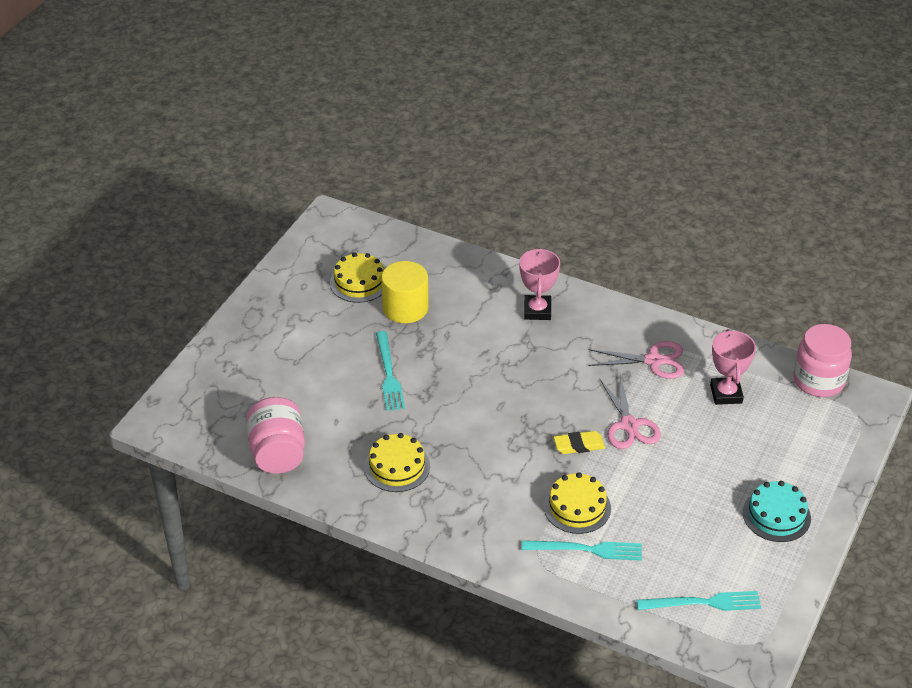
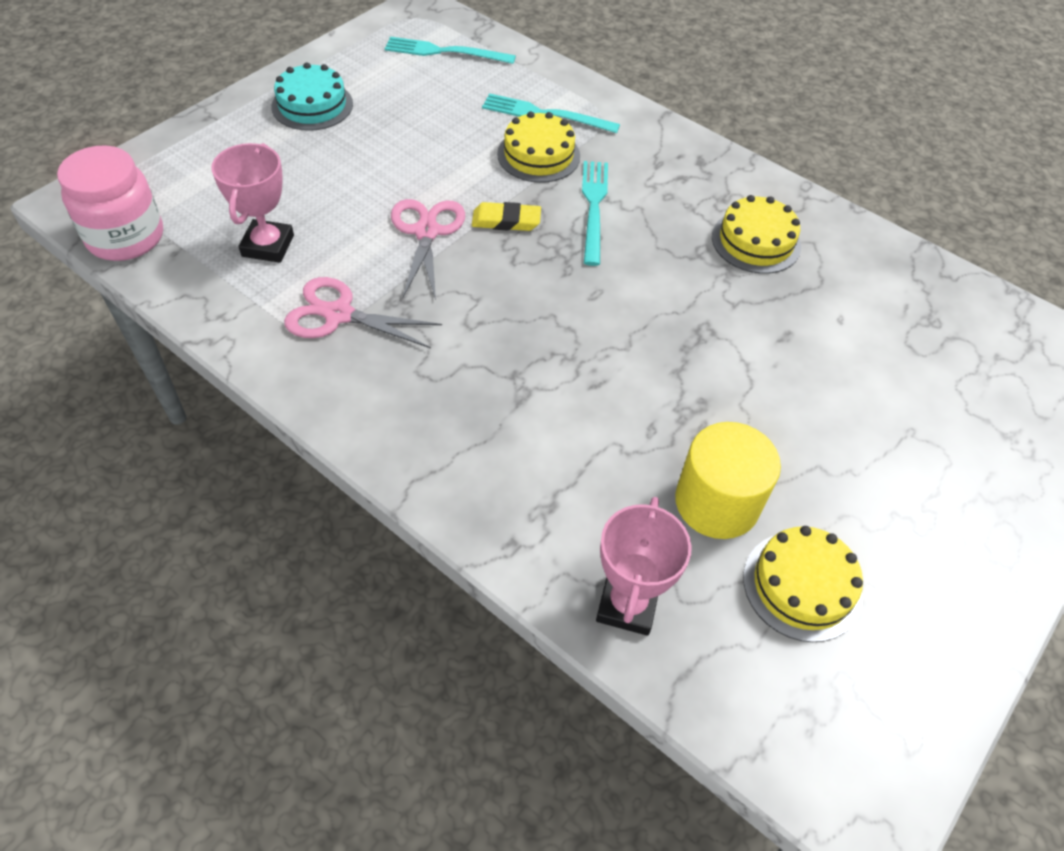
camera: 170 degrees left, 10 degrees up
pink jar [246,397,305,474] -> none
turquoise fork [376,331,405,411] -> turquoise fork moved to [582,161,608,266]
pink trophy [519,248,560,320] -> pink trophy moved to [596,497,692,636]

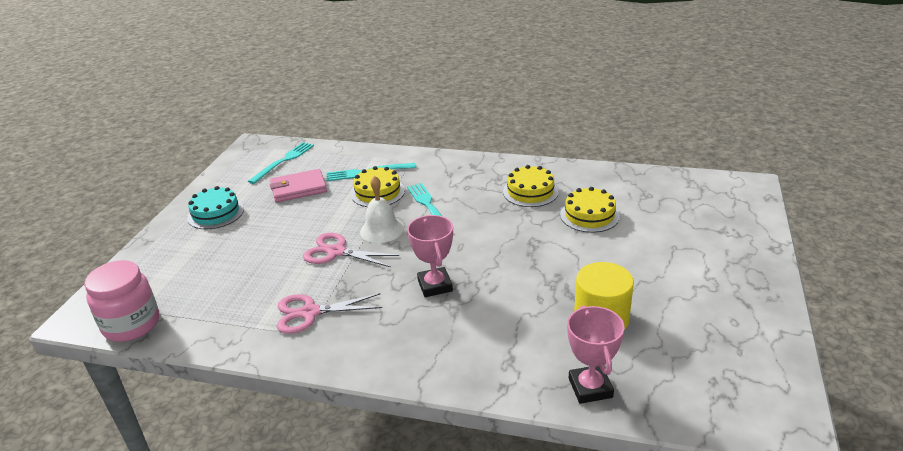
camera: 20 degrees left, 20 degrees down
pink trophy [211,143,294,263] -> pink trophy moved to [407,215,453,297]
turquoise fork [385,37,516,64] -> turquoise fork turned 135 degrees clockwise [248,142,314,184]
pink scissors [391,199,465,300] -> pink scissors turned 45 degrees counterclockwise [303,233,399,267]
yellow eraser [472,202,541,231] -> white bell [360,176,403,243]
yellow cake [743,526,863,642] -> yellow cake moved to [560,187,620,233]
none -> pink wallet [270,169,327,203]

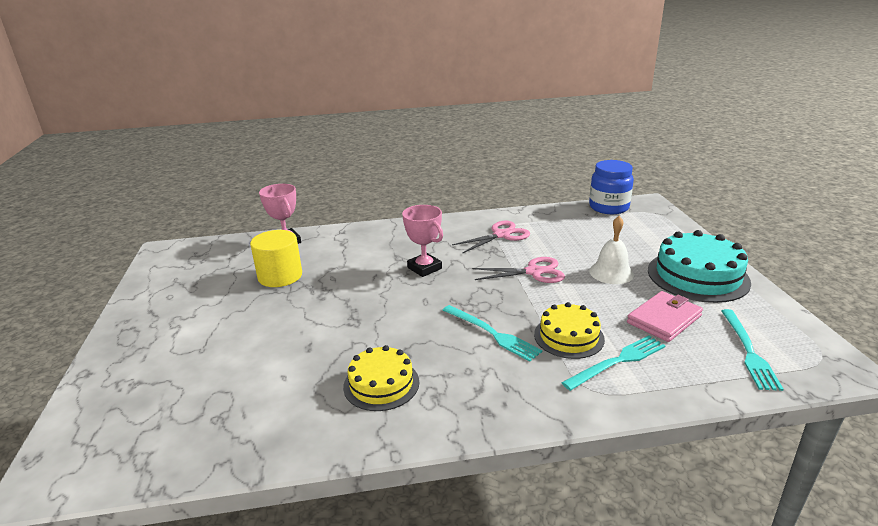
camera: 155 degrees right, 5 degrees down
pink jar [84,260,159,342] -> blue jar [589,160,634,214]
turquoise cake [187,186,244,229] -> turquoise cake [648,230,751,303], size x1.61
white bell [360,176,403,243] -> white bell moved to [589,216,634,284]
yellow cake [560,187,620,233] -> none

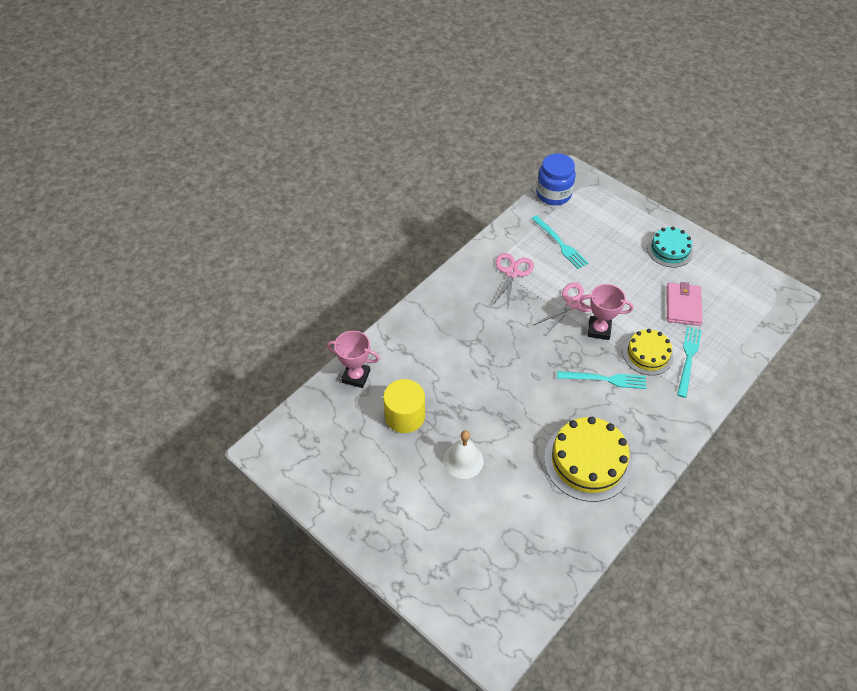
camera: 40 degrees left, 25 degrees up
yellow cake [343,345,419,411] -> yellow cake [544,417,632,502], size x1.61
pink trophy [402,205,443,277] -> pink trophy moved to [580,284,633,340]
white bell [589,216,634,284] -> white bell moved to [443,430,484,479]
turquoise cake [648,230,751,303] -> turquoise cake [647,227,693,268], size x0.62
turquoise fork [721,309,784,391] -> turquoise fork moved to [531,215,588,269]

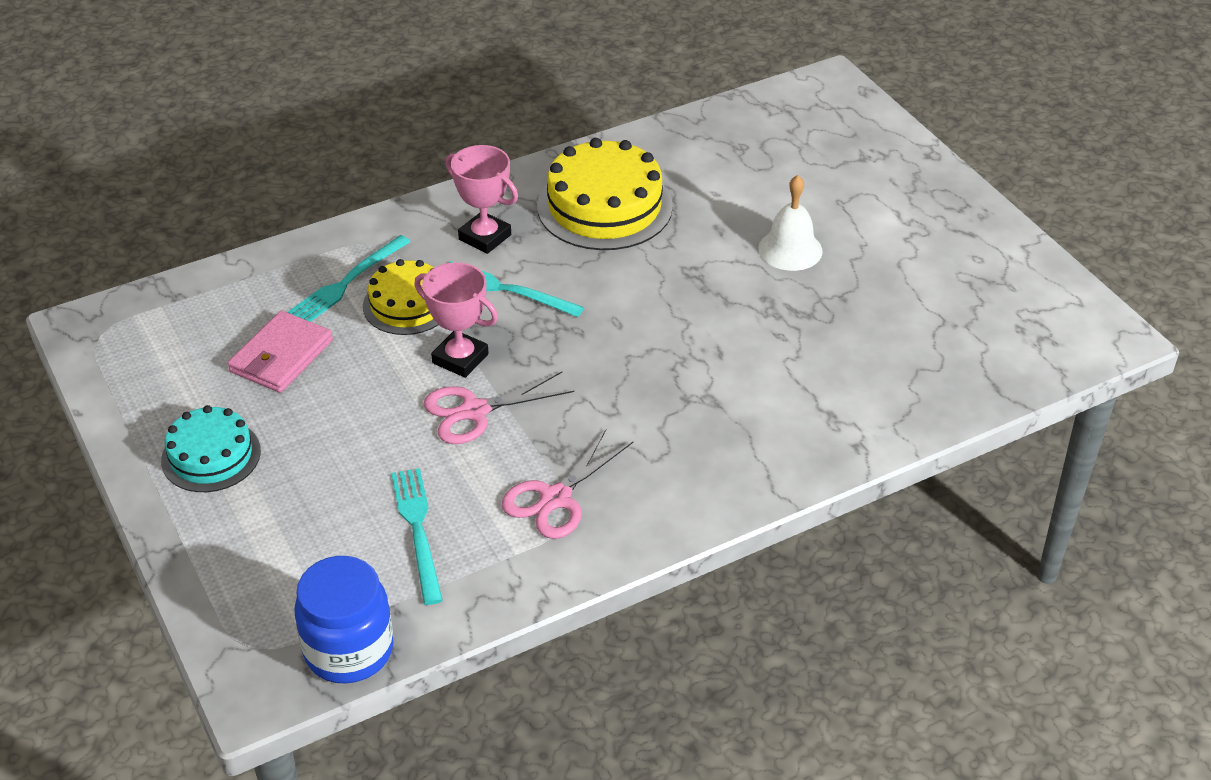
camera: 160 degrees left, 10 degrees down
pink trophy [327,331,380,388] -> pink trophy moved to [445,145,518,254]
yellow cylinder [383,379,425,433] -> none

